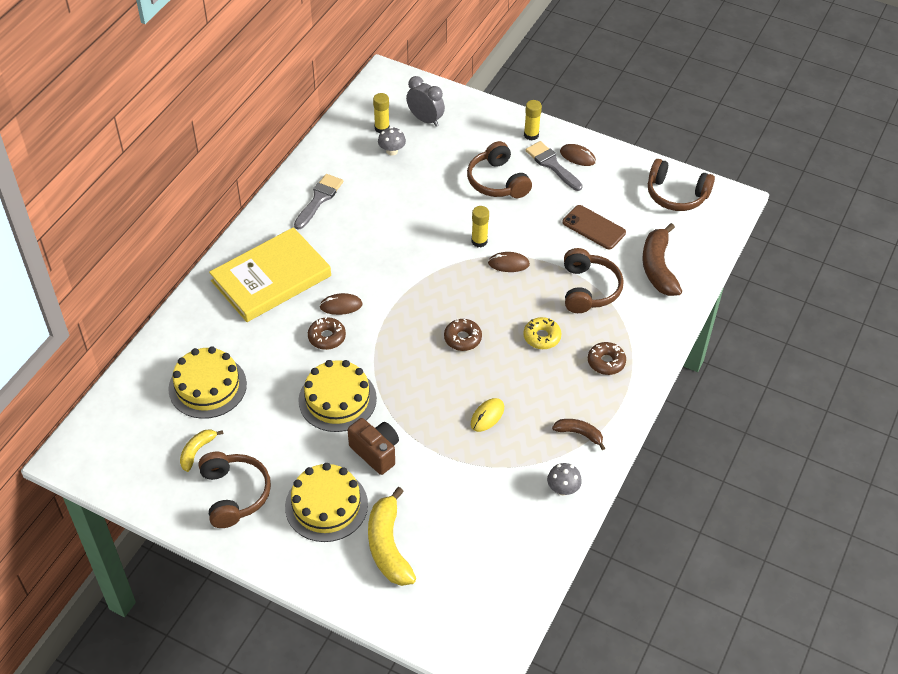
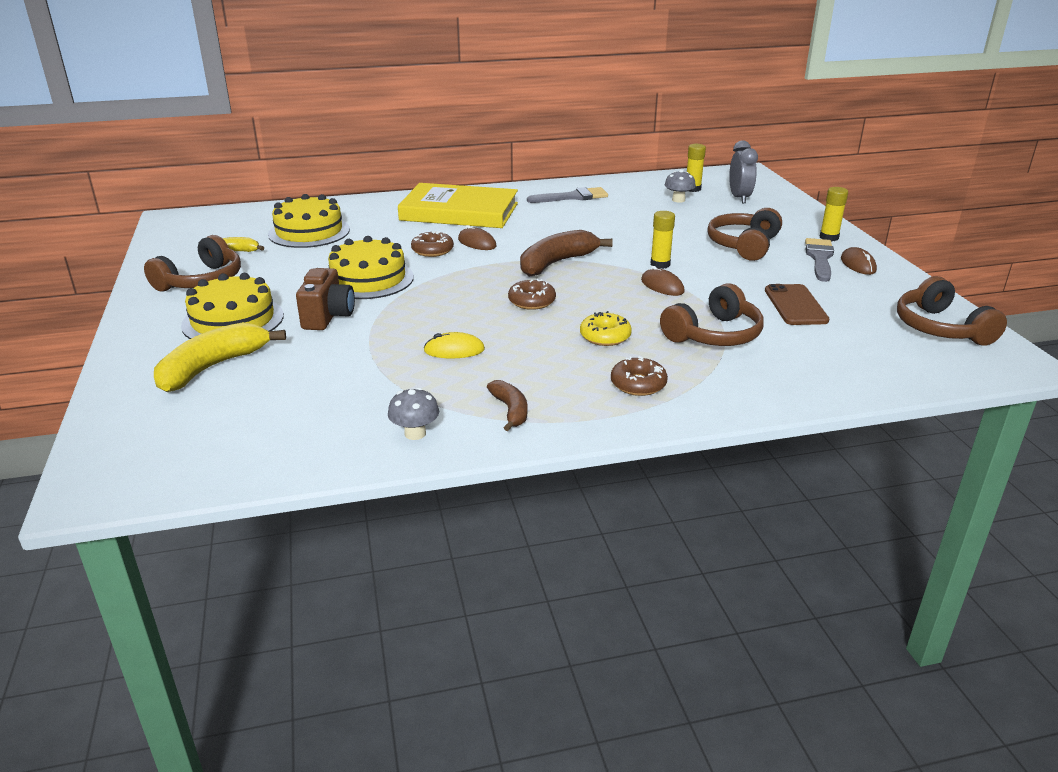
camera: 50 degrees right, 20 degrees down
brown banana [642,223,682,296] -> brown banana moved to [520,230,613,277]

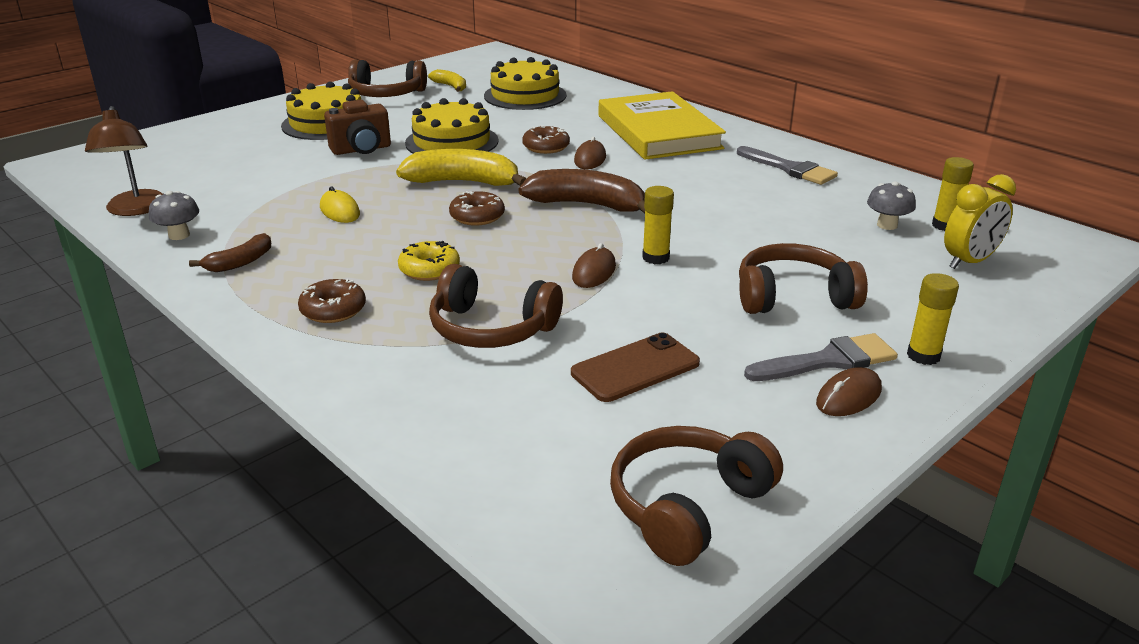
camera: 60 degrees right, 0 degrees up
yellow banana [154,322,286,392] -> yellow banana moved to [396,149,526,186]
grey clock [729,141,758,204] -> yellow clock [944,174,1016,269]
none -> brown lamp [85,106,163,216]

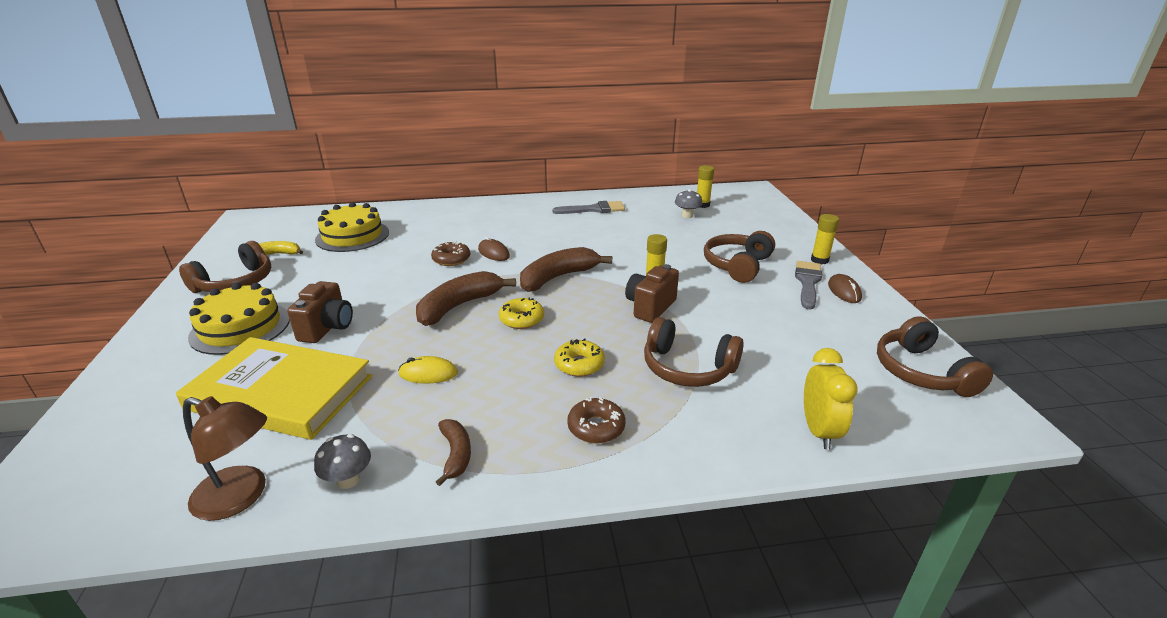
camera: 55 degrees left, 0 degrees up
yellow banana [396,149,526,186] -> brown banana [416,271,516,326]
yellow cake [405,98,498,154] -> none
brown headphones [429,264,563,348] -> brown headphones turned 60 degrees clockwise [644,317,744,387]
brown donut [449,191,505,226] -> yellow donut [499,298,544,329]
brown phone [571,333,700,402] -> none
brown mouse [572,243,616,288] -> brown camera [625,264,679,323]
yellow book [598,91,726,160] -> yellow book moved to [176,337,372,440]
yellow clock [944,174,1016,269] -> yellow clock moved to [804,348,858,450]

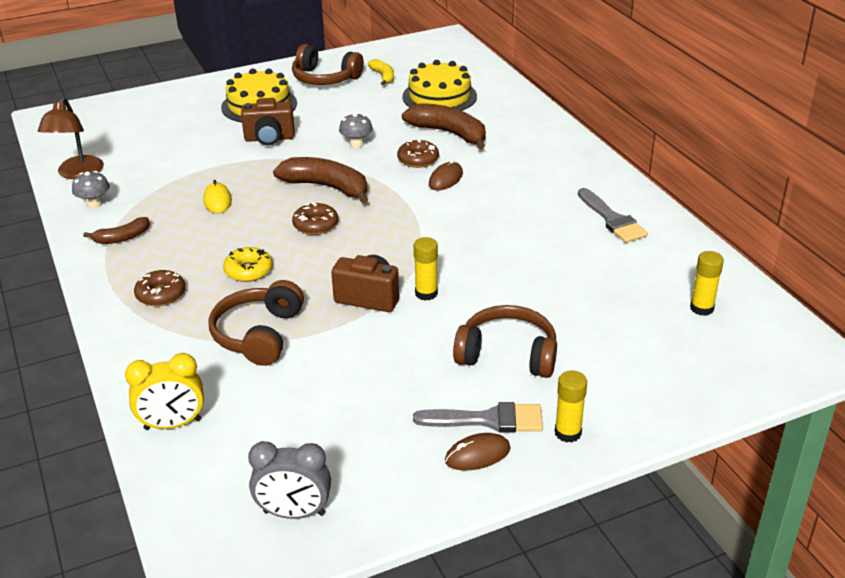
camera: 75 degrees right, 5 degrees up
yellow book [176,337,372,440] -> none
yellow donut [499,298,544,329] -> brown donut [292,202,338,235]
brown banana [520,247,612,292] -> brown banana moved to [402,103,486,149]
grey mushroom [675,189,702,218] -> grey mushroom moved to [339,113,373,148]
brown headphones [877,316,993,397] -> grey clock [248,441,331,519]

